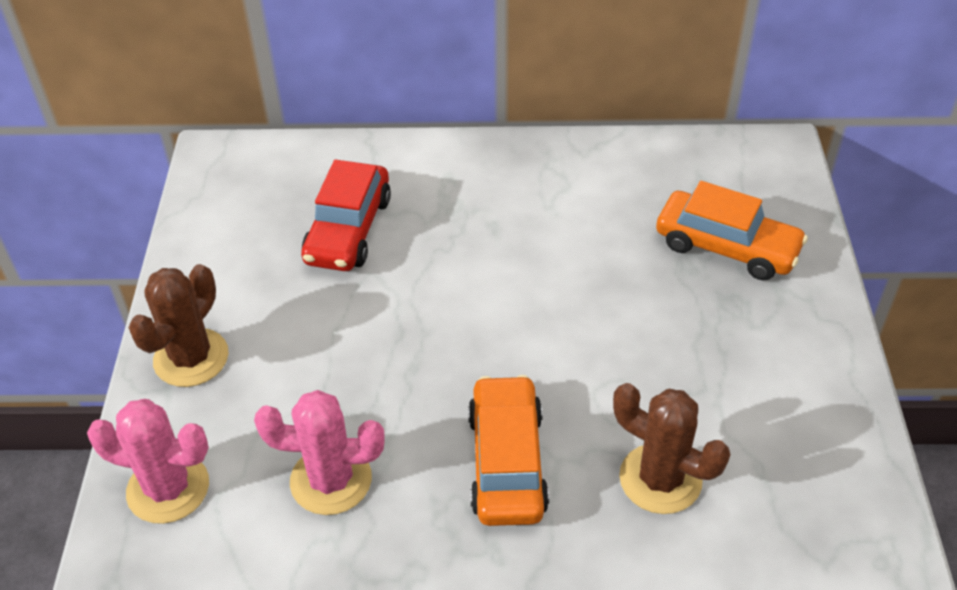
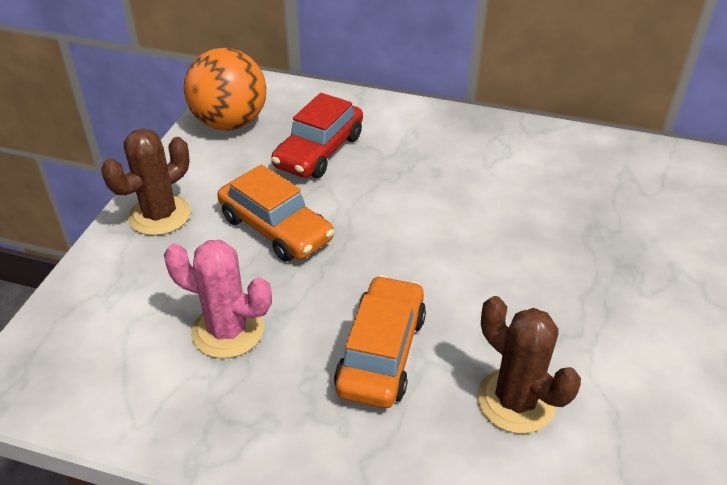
camera: 15 degrees right, 5 degrees down
pink cactus [87,399,209,524] -> none
orange car [656,181,808,280] -> orange car moved to [217,164,334,262]
none -> orange ball [184,48,266,131]

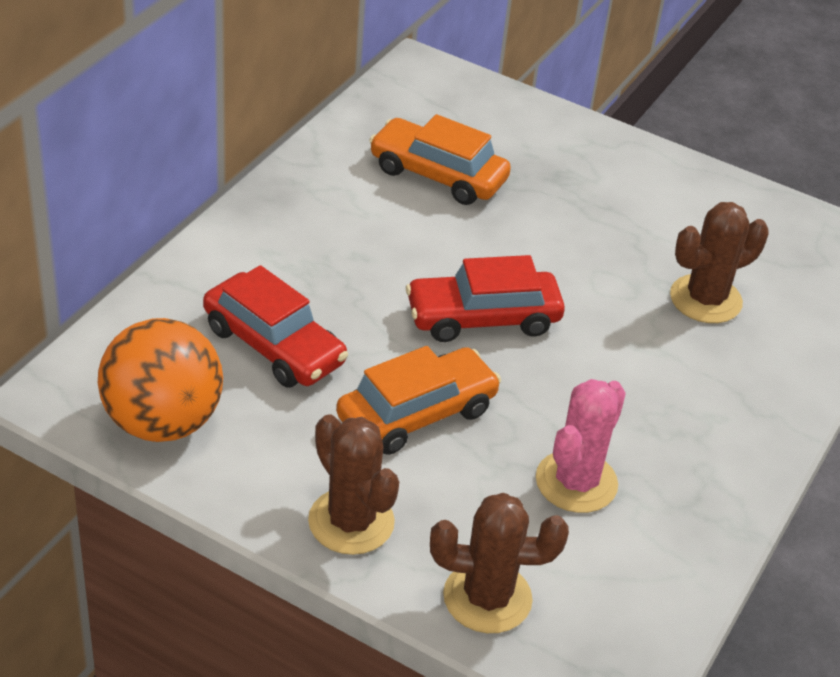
camera: 80 degrees left, 0 degrees up
orange car [334,275,426,408] -> orange car moved to [369,114,511,205]
none -> red car [406,255,565,342]
none -> brown cactus [430,493,569,633]

